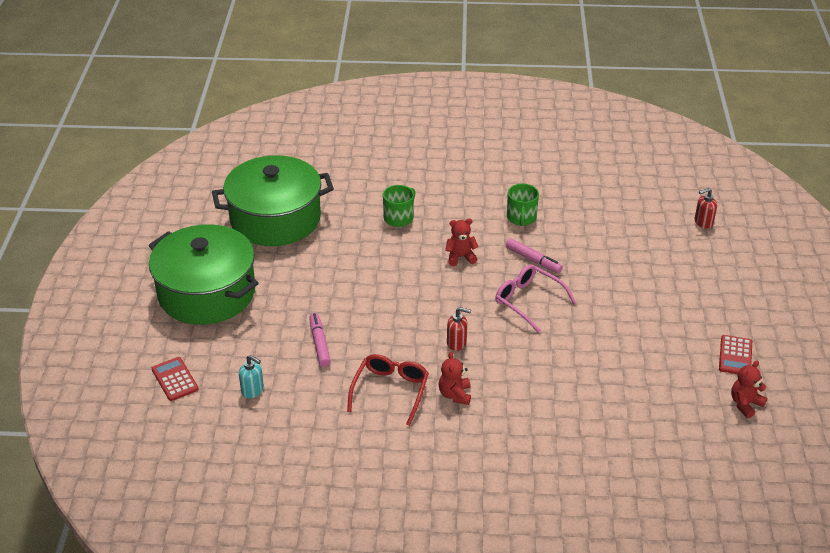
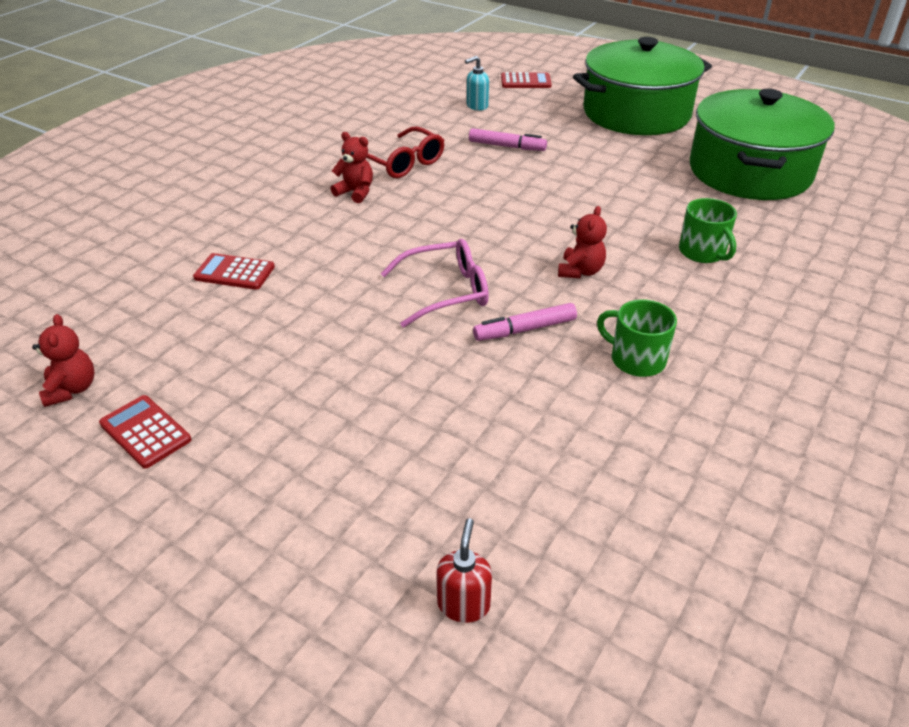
camera: 120 degrees right, 0 degrees up
red soap dispenser [447,307,472,351] -> none
none -> red calculator [193,253,275,290]

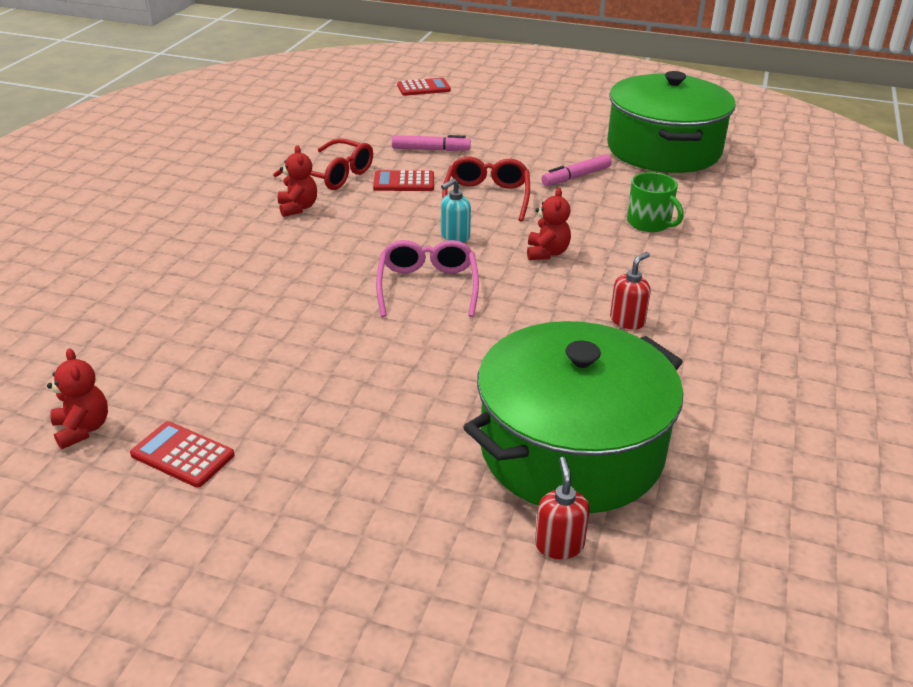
camera: 15 degrees left, 5 degrees down
red calculator [193,253,275,290] -> red calculator moved to [373,170,434,191]
red teddy bear [331,132,373,203] -> red teddy bear turned 60 degrees clockwise [278,145,317,217]
pink glasses [380,239,489,327] -> pink glasses turned 60 degrees counterclockwise [376,240,479,317]
turquoise soap dispenser [465,56,489,111] -> turquoise soap dispenser moved to [441,178,471,243]
pink marker [473,303,577,341] -> pink marker moved to [541,154,612,186]
green pot [573,37,712,135] -> green pot moved to [463,321,683,513]
green mug [597,299,677,377] -> red soap dispenser [610,252,651,330]
none -> red glasses [442,156,530,222]

